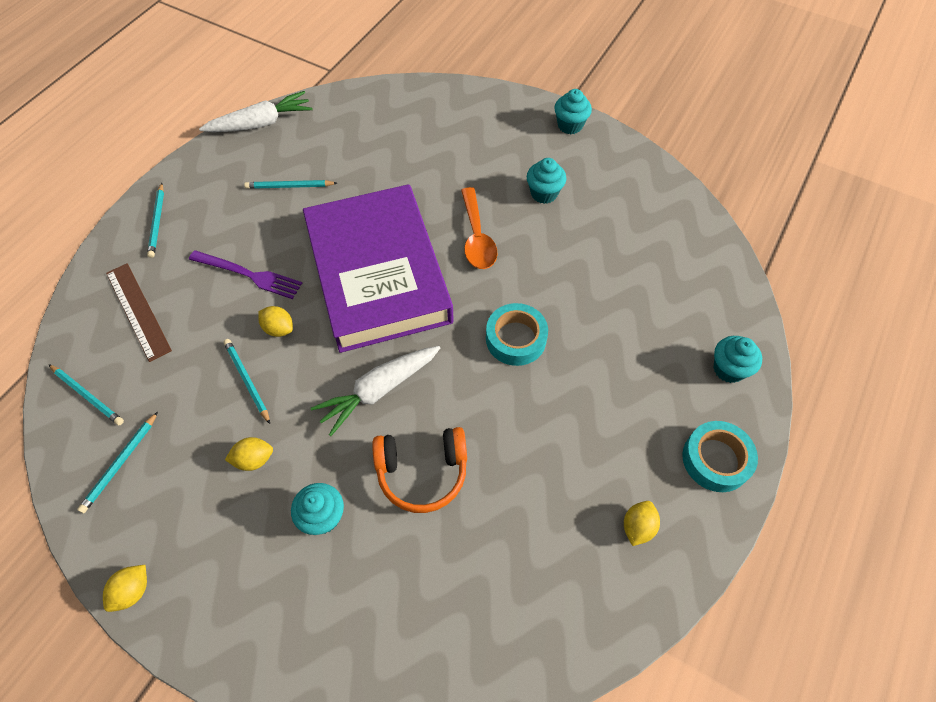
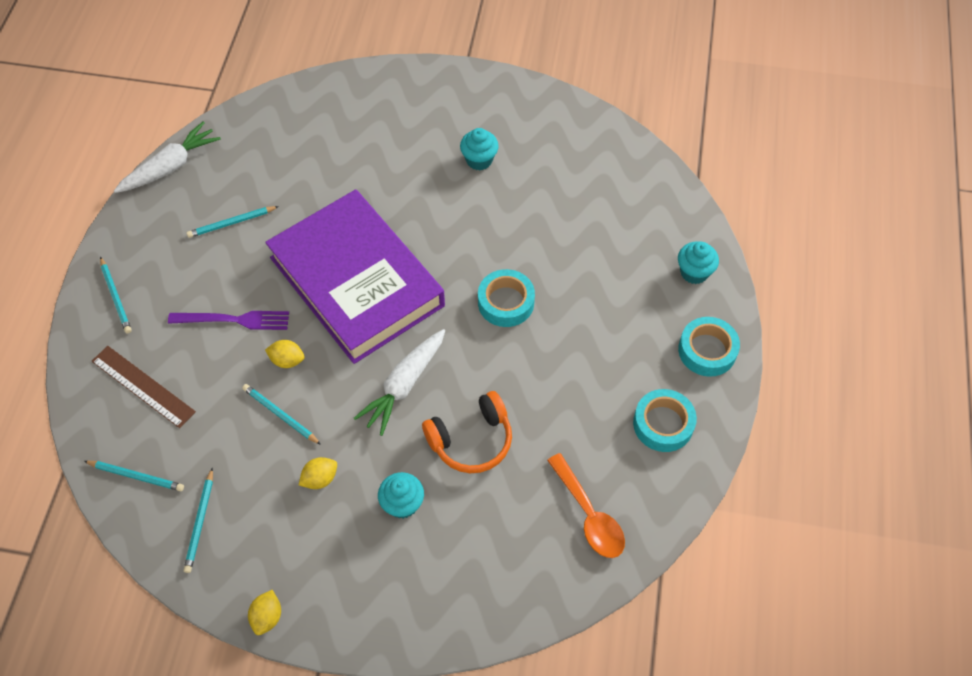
camera: 20 degrees left, 0 degrees up
orange spoon [461,187,498,269] -> orange spoon moved to [547,453,625,558]
turquoise cupcake [554,89,592,134] -> none
yellow lemon [624,501,660,546] -> turquoise tape [633,389,697,452]

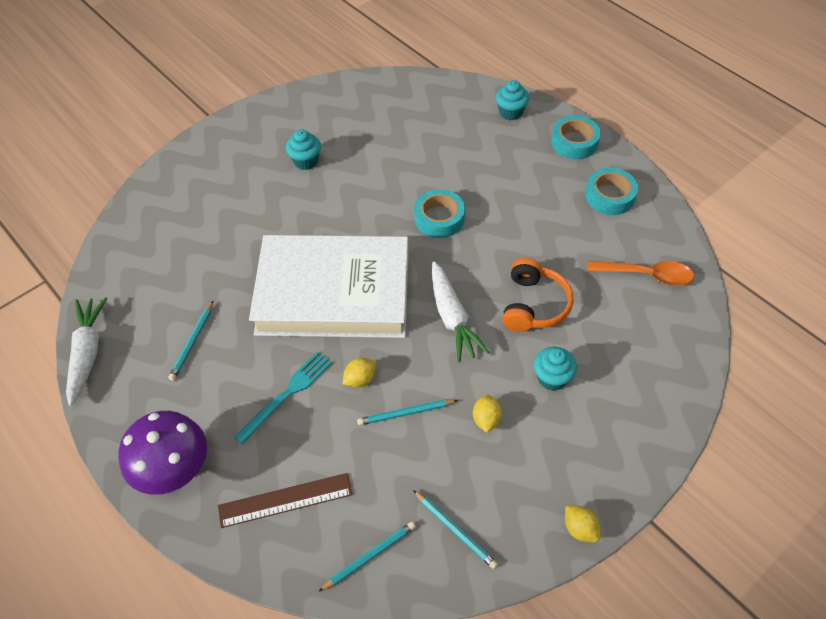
camera: 50 degrees left, 5 degrees down
turquoise pencil [100,257,132,333] -> purple mushroom [118,411,207,495]
purple fork [168,311,289,330] -> turquoise fork [234,352,332,444]
purple book [265,189,445,364] -> white book [249,235,409,338]

